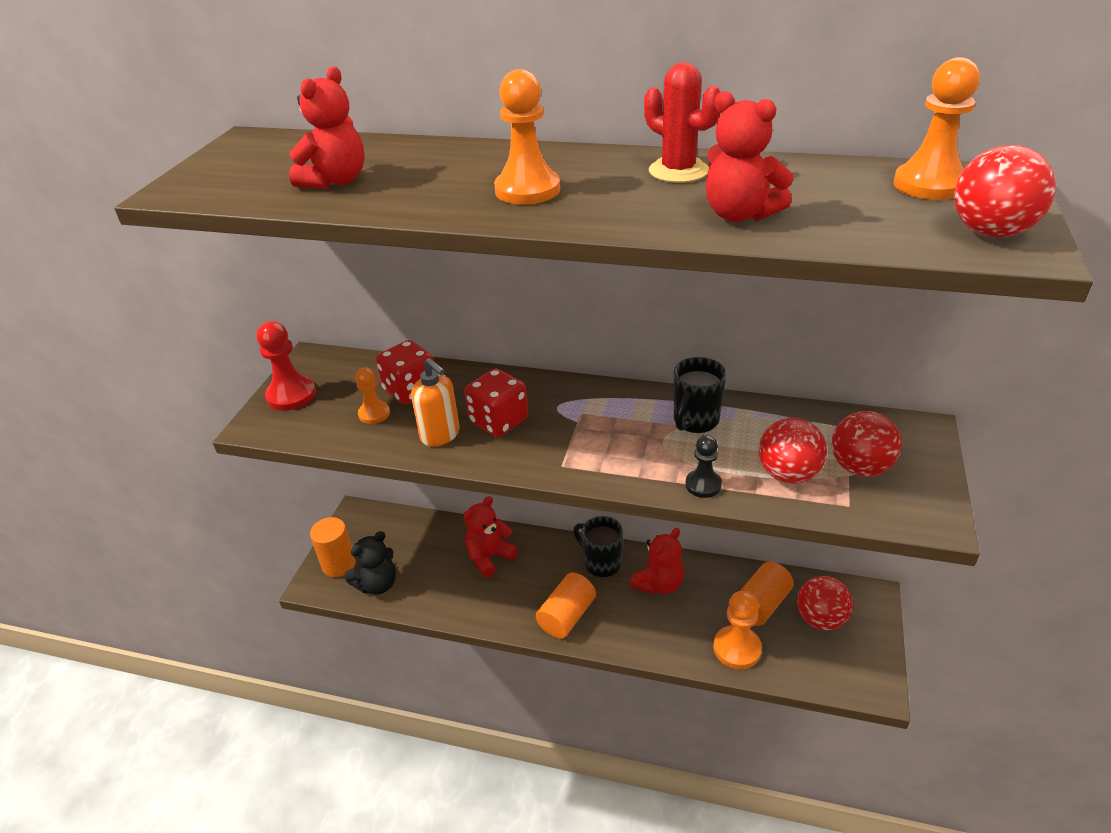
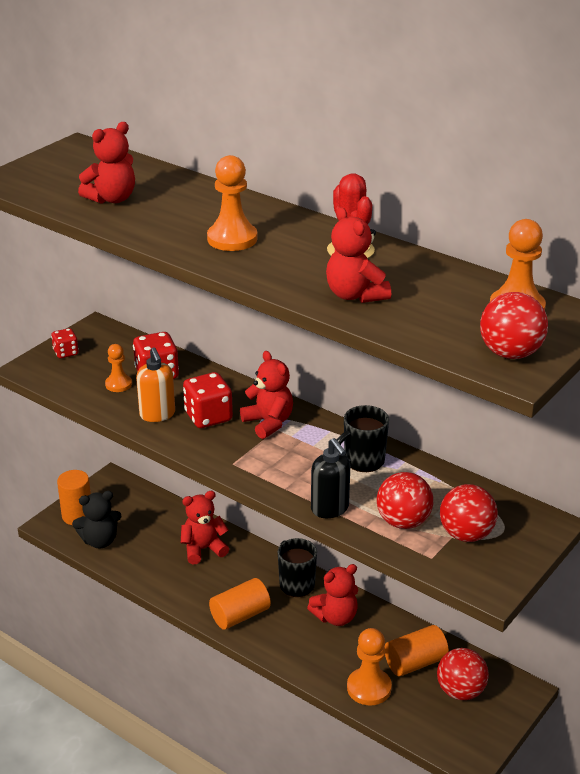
camera: 20 degrees right, 5 degrees down
red pawn [257,321,316,411] -> red dice [51,328,79,358]
black pawn [685,435,722,498] -> black soap dispenser [311,438,350,518]
none -> red teddy bear [240,351,293,439]

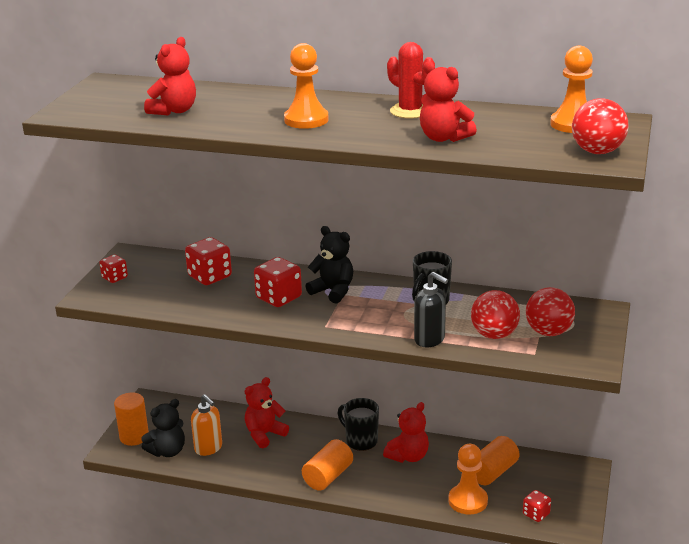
camera: 20 degrees left, 5 degrees down
orange pawn [105,344,132,392] -> none
orange soap dispenser [136,348,175,422] -> orange soap dispenser moved to [191,394,222,456]
red teddy bear [240,351,293,439] -> black teddy bear [305,226,353,304]
red ball [437,648,489,700] -> none
none -> red dice [523,490,551,522]

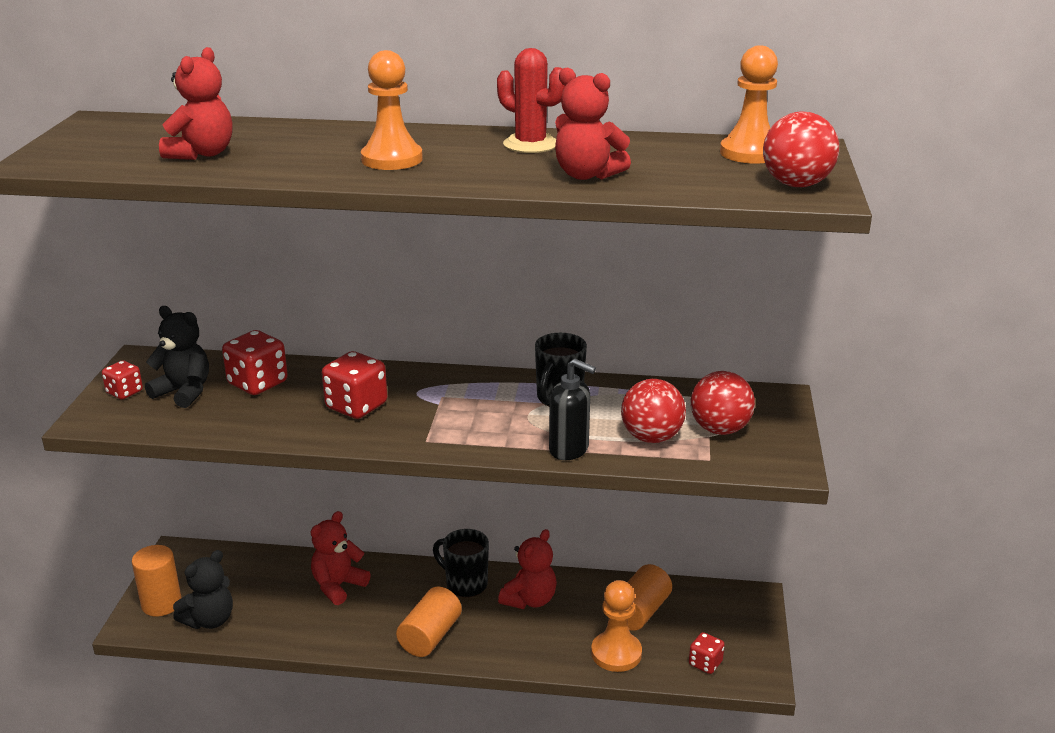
camera: 10 degrees left, 0 degrees up
orange soap dispenser [191,394,222,456] -> none
black teddy bear [305,226,353,304] -> black teddy bear moved to [145,306,209,408]

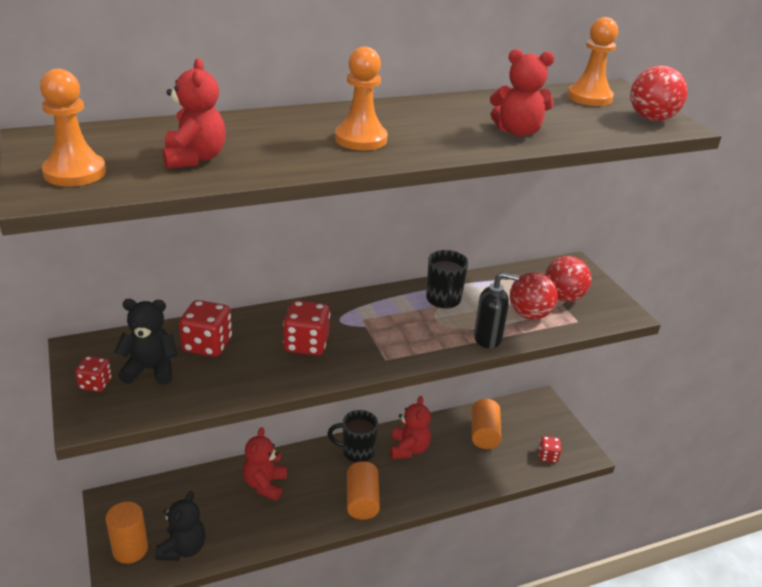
camera: 30 degrees left, 5 degrees up
red cactus [497,48,565,153] -> none
orange pawn [591,580,642,672] -> orange pawn moved to [40,69,106,186]

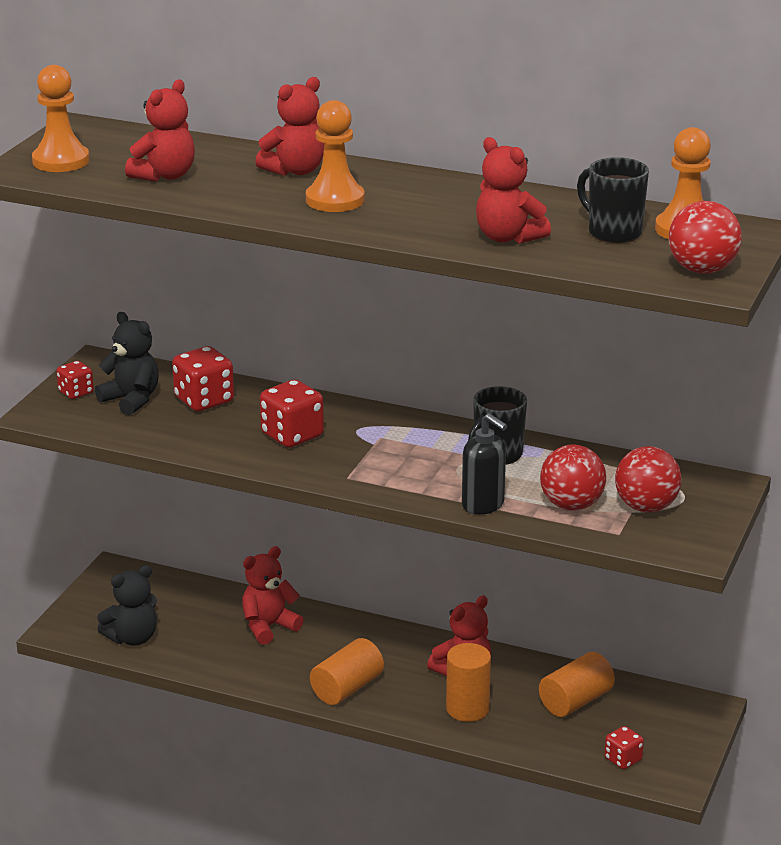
camera: 45 degrees right, 5 degrees down
orange cylinder [106,502,148,564] -> orange cylinder moved to [446,643,491,722]
black mug [327,410,378,463] -> black mug moved to [577,157,649,243]
none -> red teddy bear [255,77,324,176]

